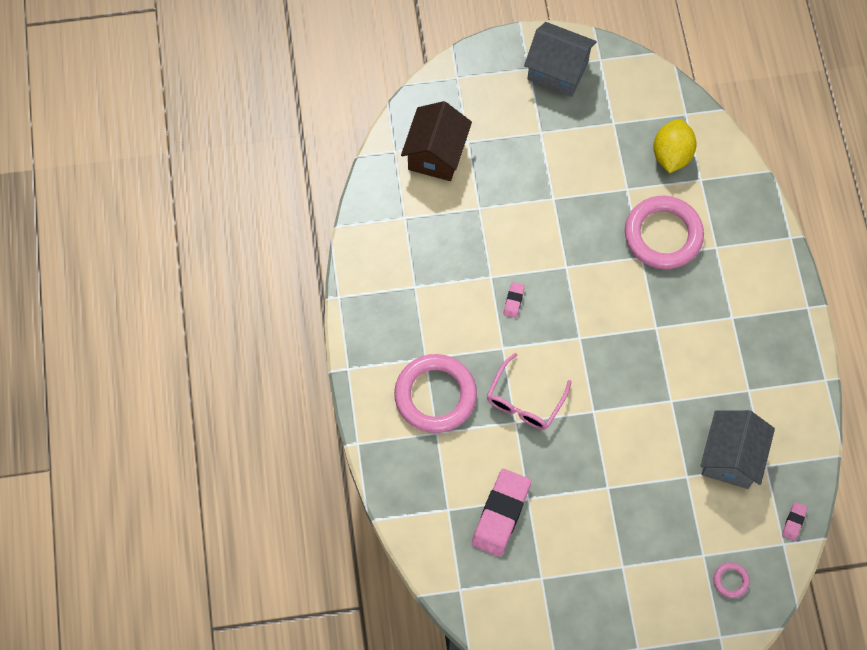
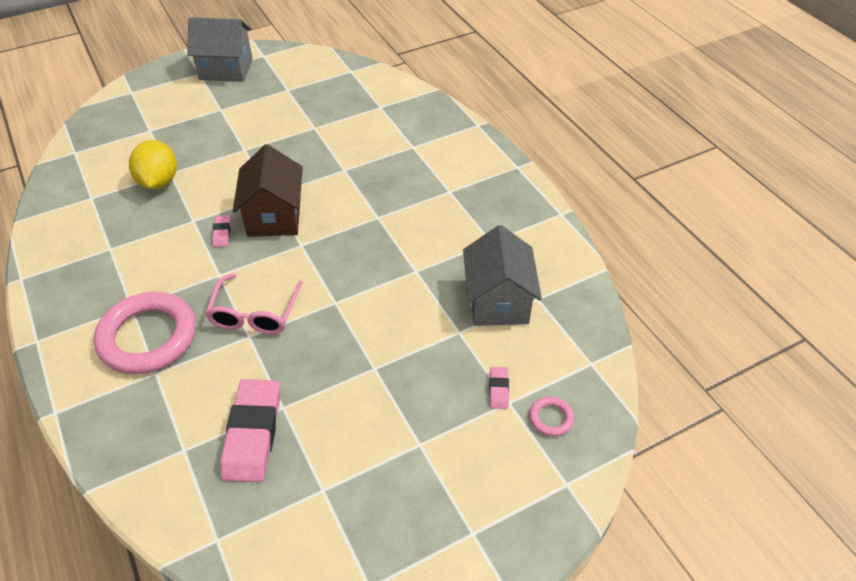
camera: 20 degrees left, 20 degrees down
brown house [401,101,472,181] -> brown house moved to [233,144,303,237]
pink ring [625,196,704,269] -> none
yellow lemon [653,119,697,173] -> yellow lemon moved to [129,140,177,189]
pink eraser [782,502,808,541] -> pink eraser moved to [489,367,509,409]

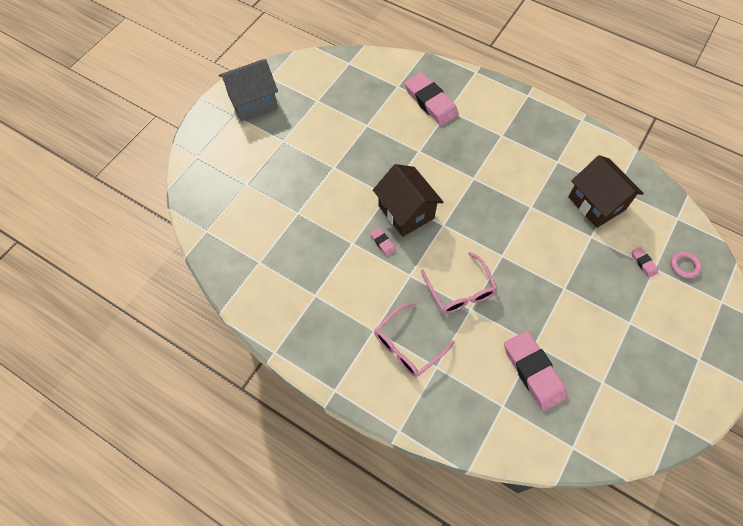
camera: 30 degrees left, 15 degrees up
pink ring [94,292,196,374] -> pink glasses [374,302,455,377]
yellow lemon [129,140,177,189] -> none
grey house [463,225,542,326] -> brown house [568,155,644,228]
none -> pink eraser [405,72,459,126]

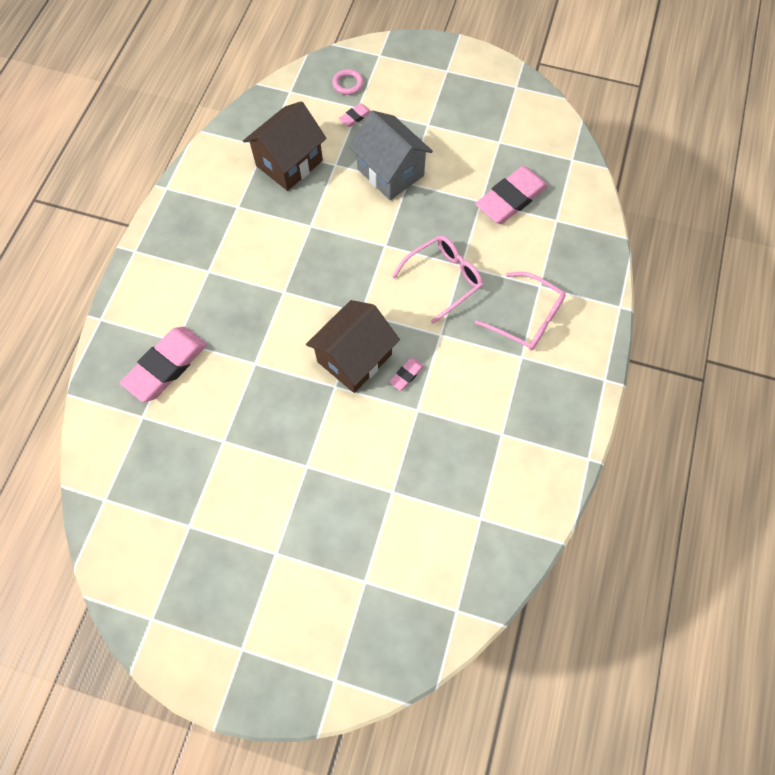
camera: 105 degrees left, 5 degrees up
grey house [219,59,278,121] -> grey house moved to [349,110,433,200]

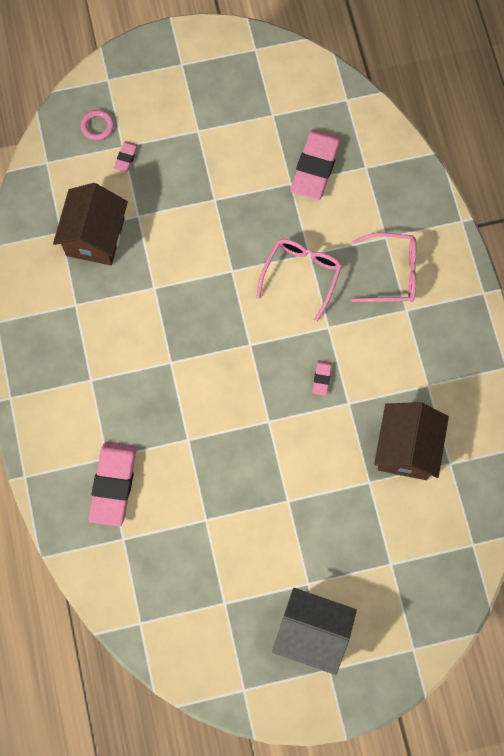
camera: 30 degrees left, 5 degrees up
brown house [306,300,400,393] -> brown house moved to [374,402,449,480]
grey house [349,110,433,200] -> grey house moved to [272,588,357,675]

